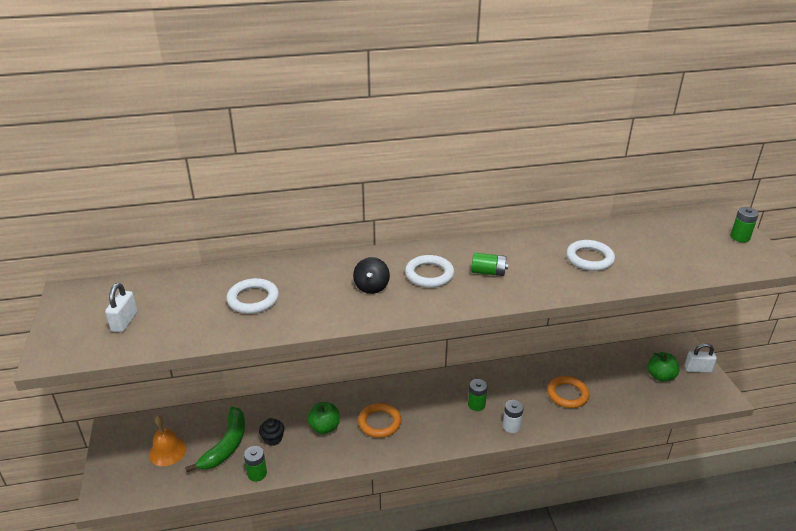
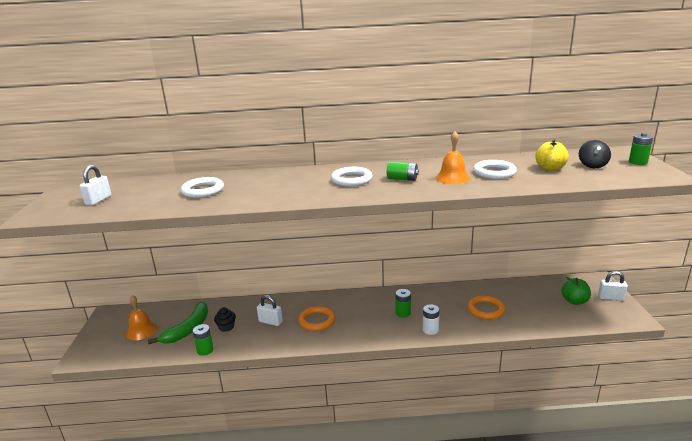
camera: 10 degrees right, 10 degrees down
green apple [307,402,340,434] -> white padlock [257,295,283,326]
black spinning top [353,257,390,294] -> black spinning top moved to [579,140,611,168]
none -> orange bell [436,131,470,184]
none -> yellow apple [535,139,569,171]

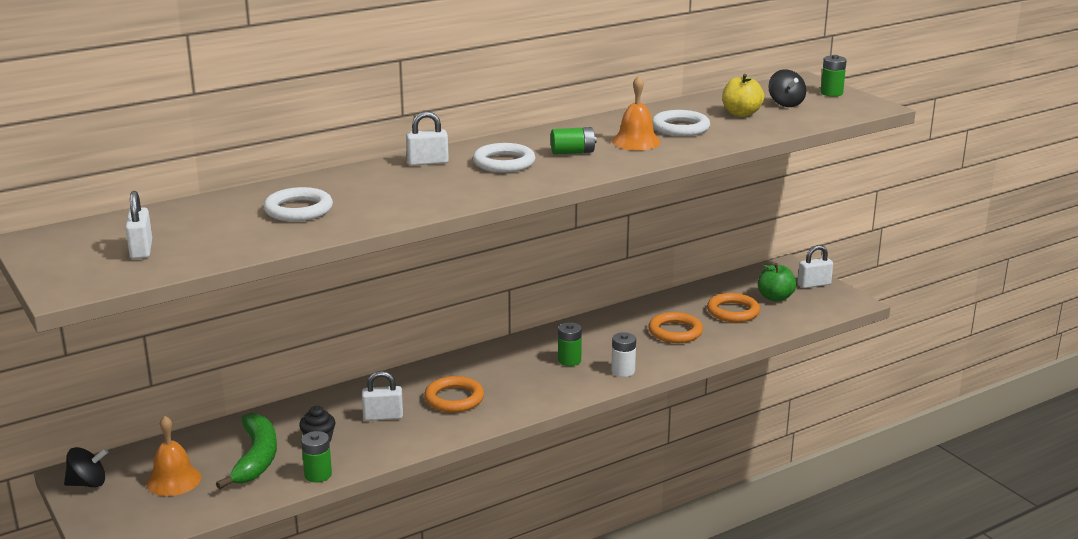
camera: 30 degrees left, 0 degrees up
none -> black spinning top [64,447,108,487]
none -> white padlock [406,111,449,166]
none -> orange ring [707,293,760,322]

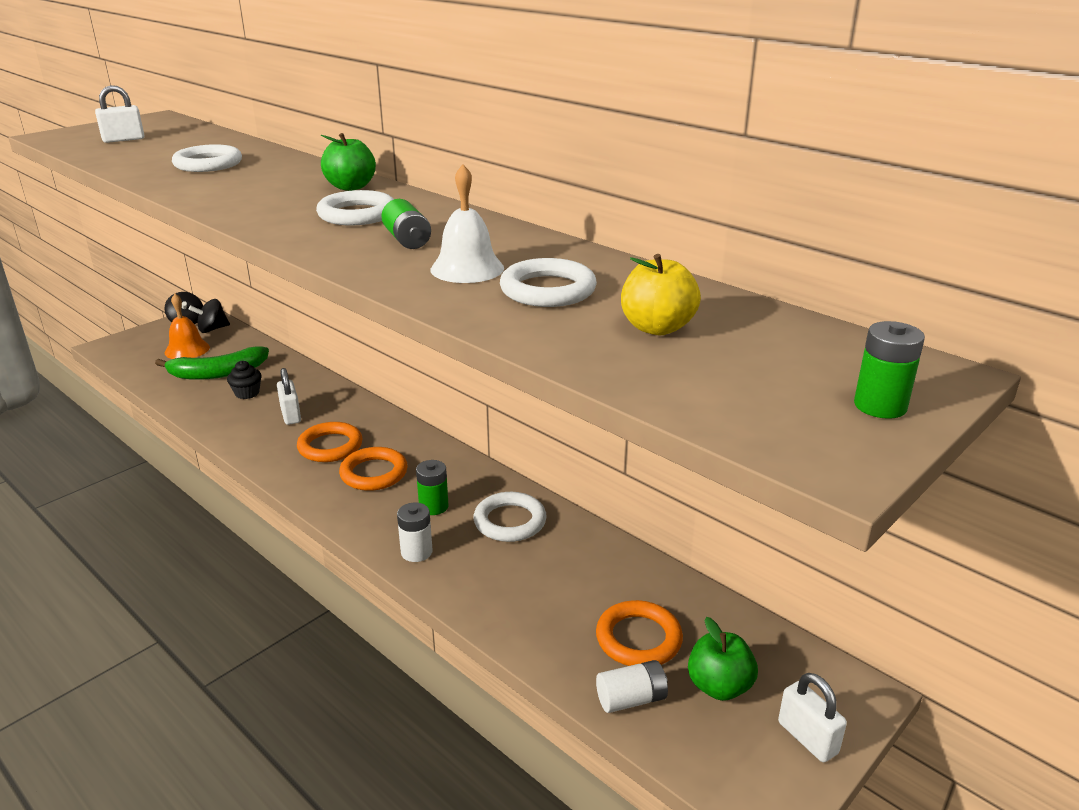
camera: 75 degrees right, 5 degrees up
green battery [301,431,332,483] -> none
white padlock [406,111,449,166] -> green apple [321,133,376,191]
orange bell [612,75,661,150] -> white bell [431,164,504,283]
orange ring [648,312,703,343] -> orange ring moved to [339,447,408,491]
black spinning top [768,69,806,107] -> black spinning top moved to [189,299,230,333]
none -> white ring [473,492,547,542]
none -> white battery [596,660,668,713]

